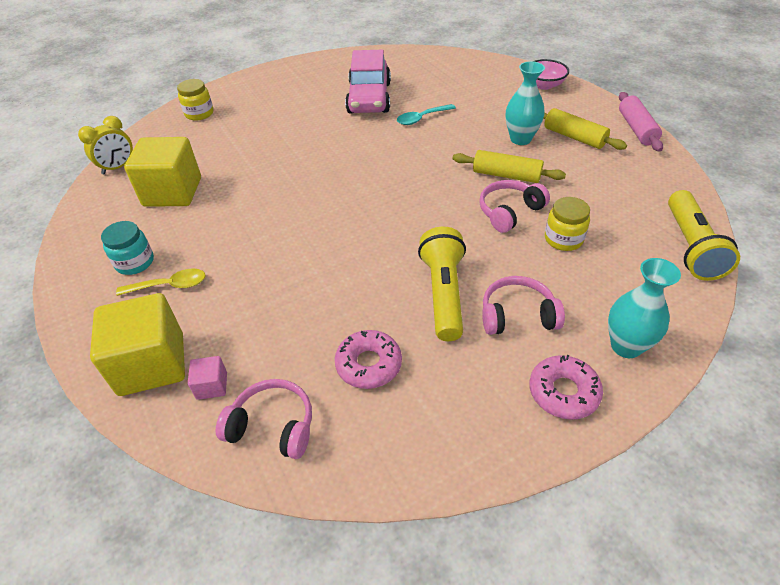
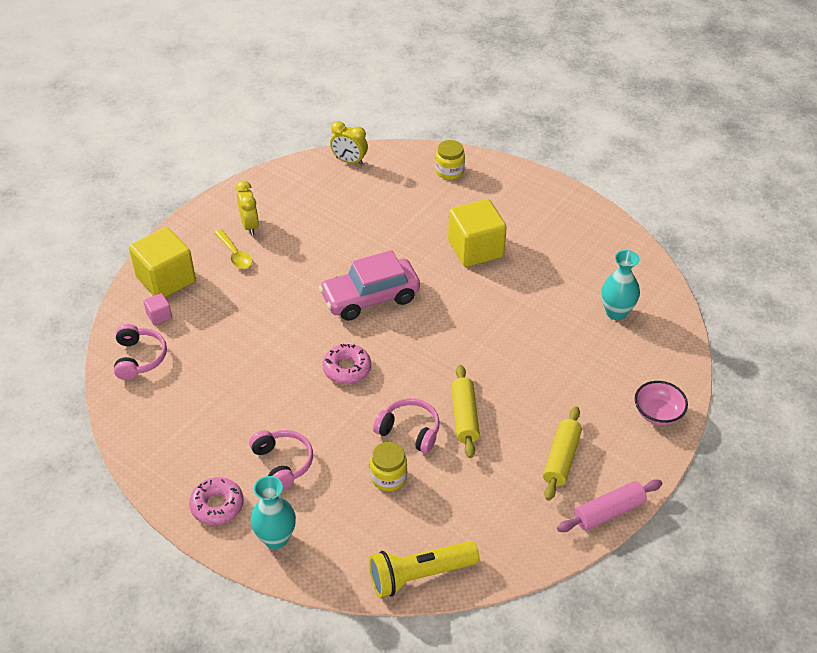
camera: 65 degrees right, 0 degrees up
turquoise jar [101,221,154,275] -> yellow clock [236,181,259,235]
yellow cube [124,137,201,207] -> yellow cube moved to [448,199,507,267]
pink donut [335,330,402,389] -> pink donut moved to [323,344,371,384]
pink car [345,50,391,114] -> pink car moved to [319,250,420,321]
turquoise spoon [397,104,456,125] -> none
yellow flashlight [418,227,466,341] -> none
turquoise vase [506,61,545,145] -> turquoise vase moved to [601,250,640,320]

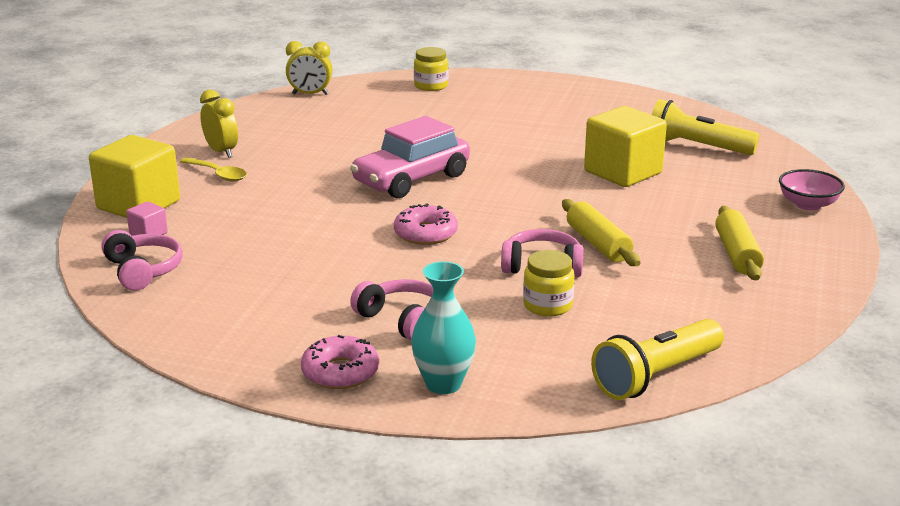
camera: 20 degrees left, 20 degrees down
yellow cube [448,199,507,267] -> yellow cube moved to [584,106,667,187]
pink rolling pin [557,479,663,532] -> none
turquoise vase [601,250,640,320] -> yellow flashlight [652,99,760,155]

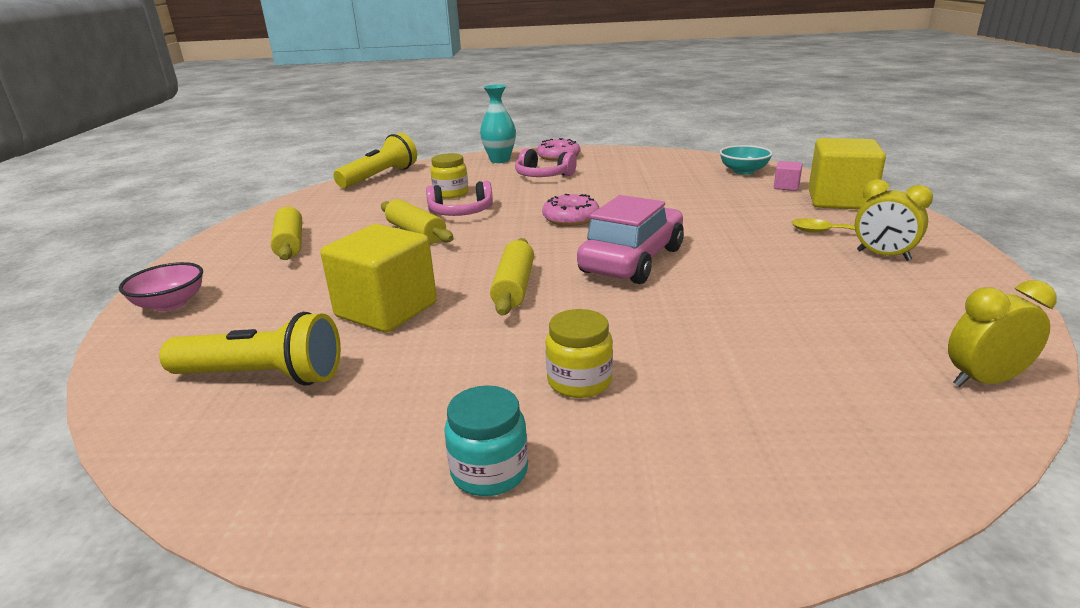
camera: 165 degrees right, 0 degrees up
pink headphones [101,230,183,291] -> turquoise bowl [719,145,773,175]
yellow jar [414,47,449,91] -> yellow jar moved to [545,309,613,398]
none -> turquoise jar [445,385,528,496]
none -> yellow rolling pin [490,238,534,315]

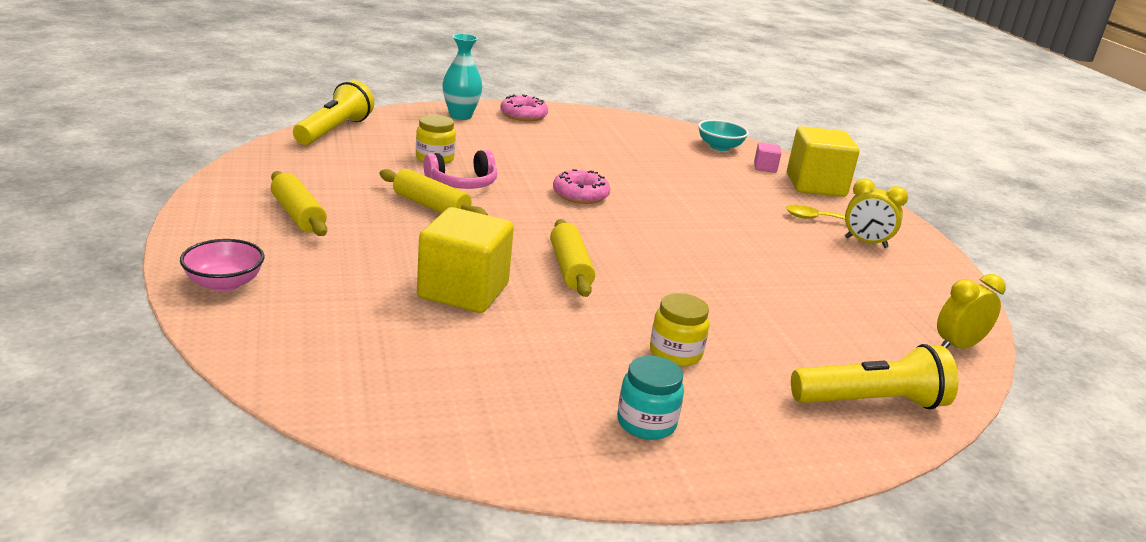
camera: 20 degrees left, 0 degrees up
yellow flashlight [159,312,341,386] -> yellow flashlight moved to [791,344,959,410]
pink headphones [515,148,577,177] -> none
pink car [577,195,684,284] -> none

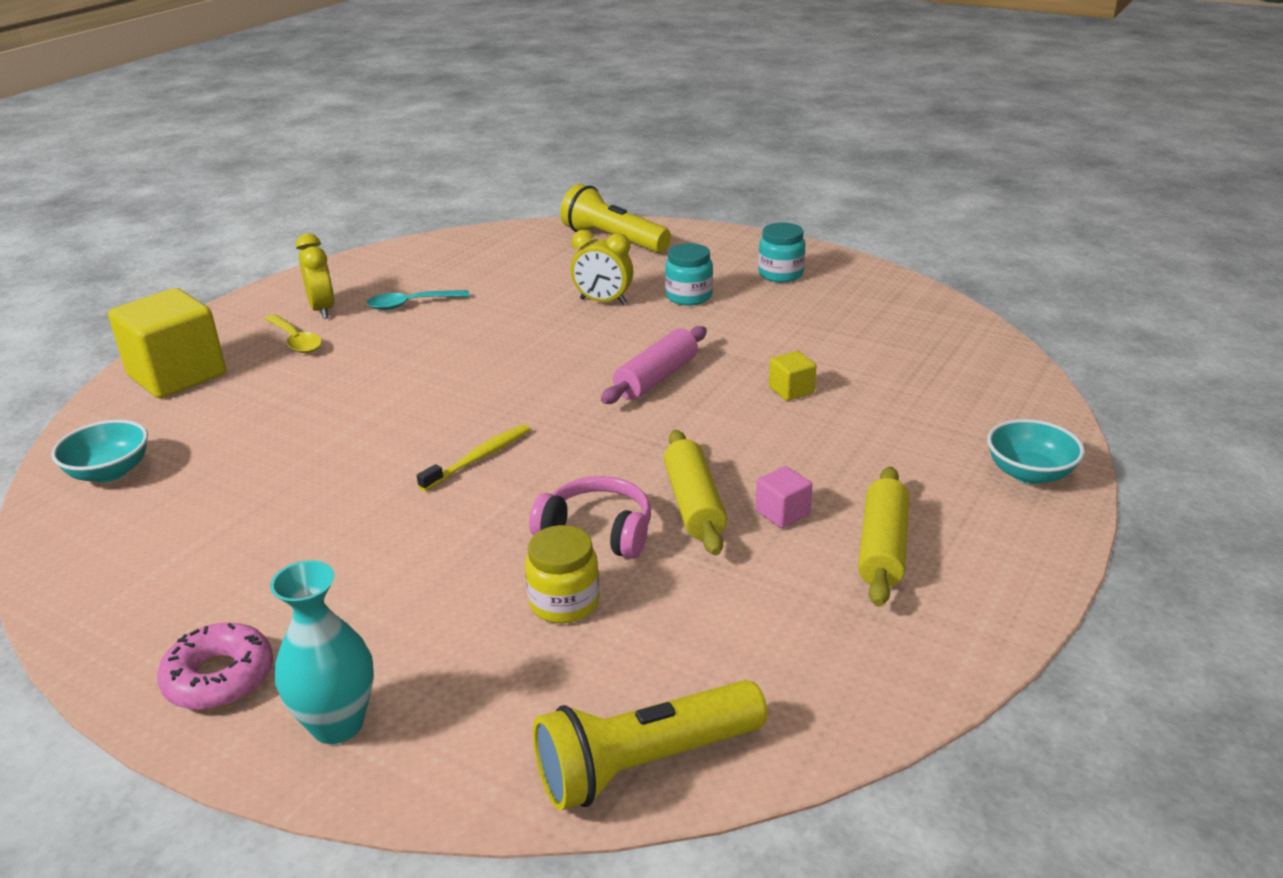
camera: 130 degrees left, 5 degrees up
pink bowl [180,239,265,292] -> turquoise bowl [987,419,1085,484]
yellow cube [417,207,514,313] -> yellow cube [769,351,816,401], size x0.44
yellow rolling pin [550,219,595,297] -> pink rolling pin [601,326,707,404]
pink donut [553,169,610,204] -> yellow toothbrush [417,424,530,491]
yellow jar [650,293,709,367] -> turquoise jar [665,243,713,306]
pink cube [754,142,781,173] -> pink cube moved to [756,466,812,528]
yellow clock [937,274,1006,349] -> yellow clock moved to [571,230,633,305]
none -> turquoise spoon [366,290,469,310]

